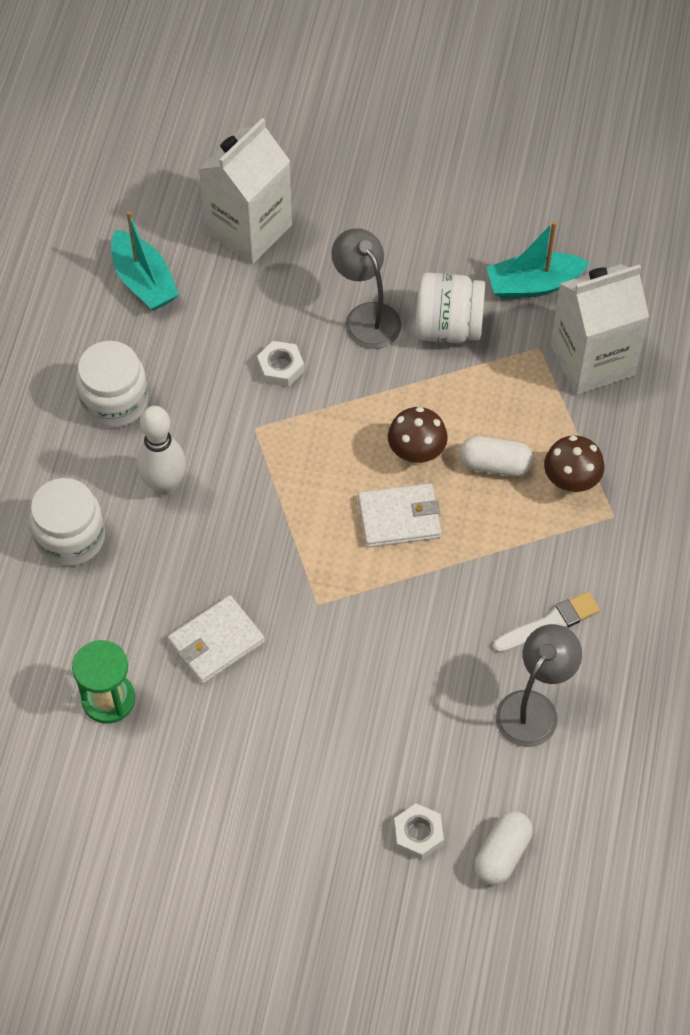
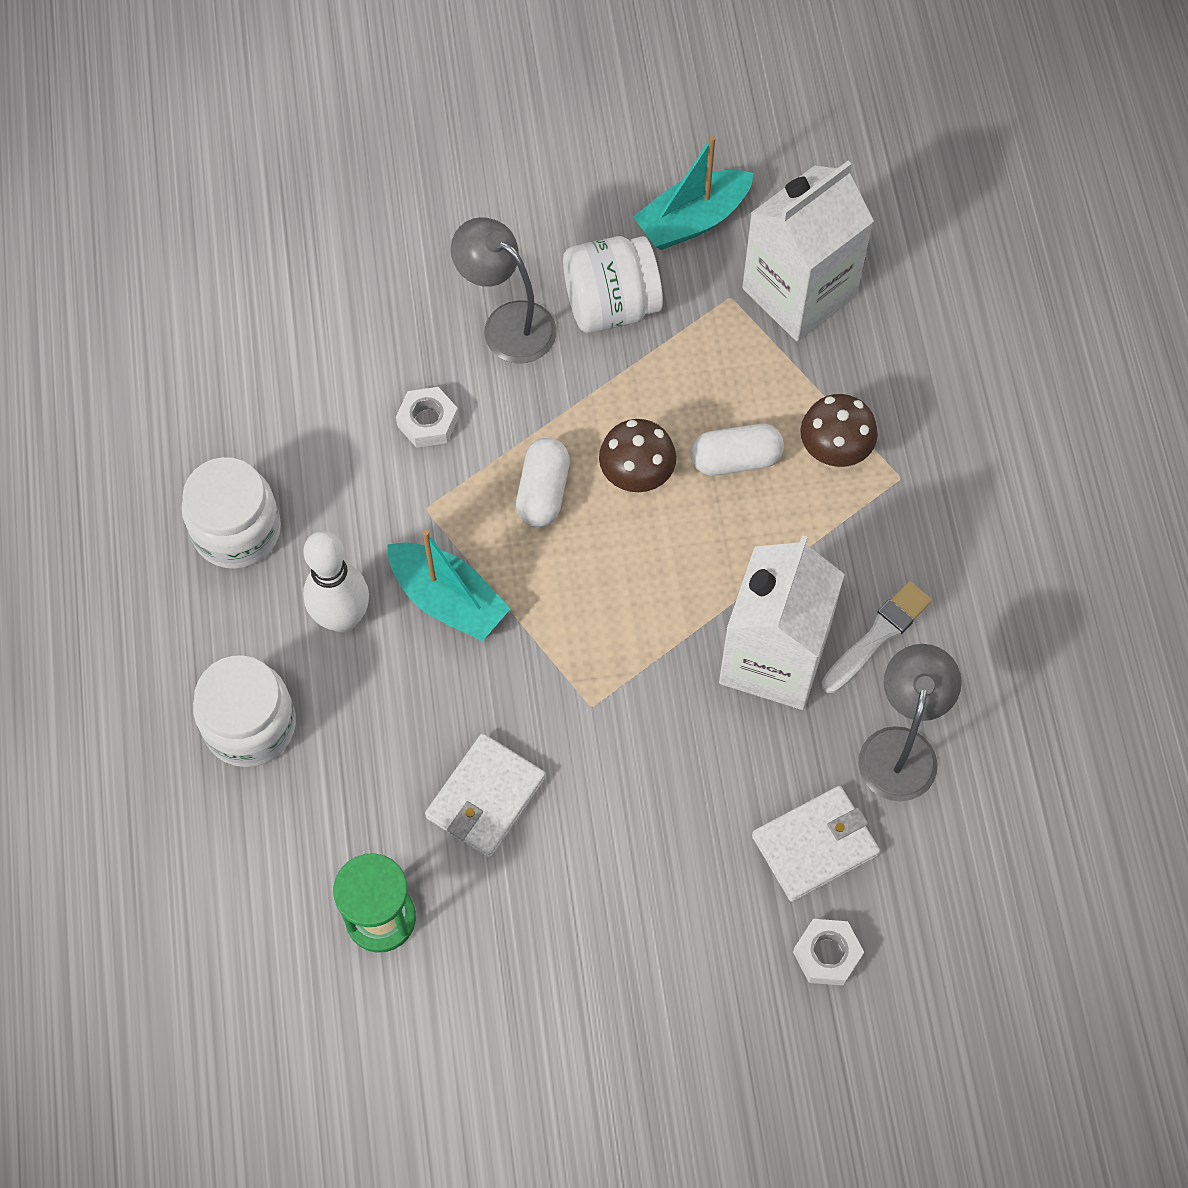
camera: 20 degrees left, 5 degrees up
turquoise boat [111,211,179,311] -> turquoise boat moved to [387,530,511,641]
white carton [199,118,292,264] -> white carton moved to [719,535,845,710]
white wallet [358,483,442,548] -> white wallet moved to [752,786,880,902]
white capsule [474,811,533,886] -> white capsule moved to [516,438,570,527]

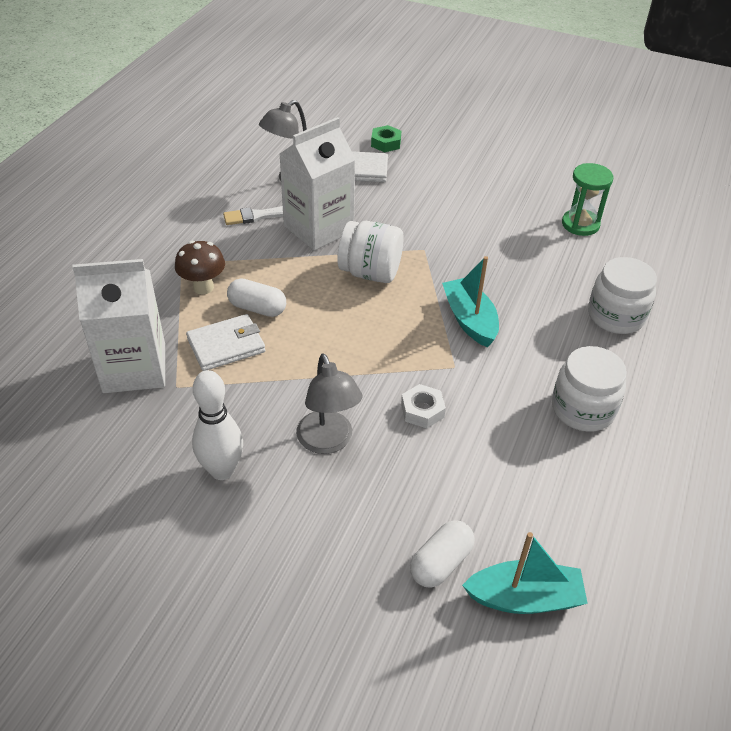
camera: 150 degrees left, 20 degrees down
white bowling pin [303,531,369,633] -> white bowling pin moved to [192,370,243,480]
white wallet [425,733,546,858] -> white wallet moved to [186,314,266,371]
white capsule [516,438,570,527] -> white capsule moved to [410,520,475,588]
white jar [563,236,663,333] -> white jar moved to [337,221,403,283]
brown mushroom [599,419,676,493] -> none
turquoise boat [633,136,754,250] -> turquoise boat moved to [462,532,588,614]
white nut [793,919,864,986] -> green nut [371,125,401,152]

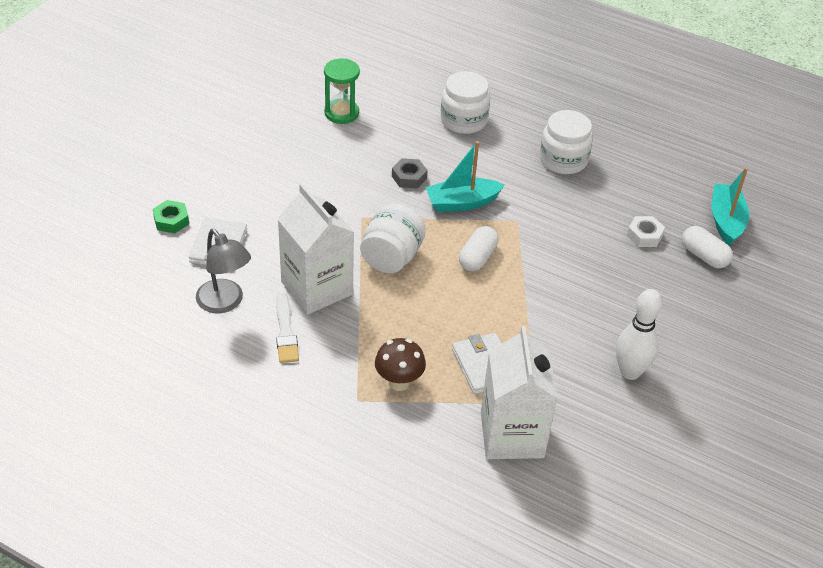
camera: 85 degrees left, 0 degrees up
white capsule [227,278,286,317] -> white capsule moved to [459,226,499,271]
grey lamp [296,353,362,454] -> none
white nut [401,384,446,428] -> white nut moved to [627,216,665,247]
none -> grey nut [392,158,427,188]

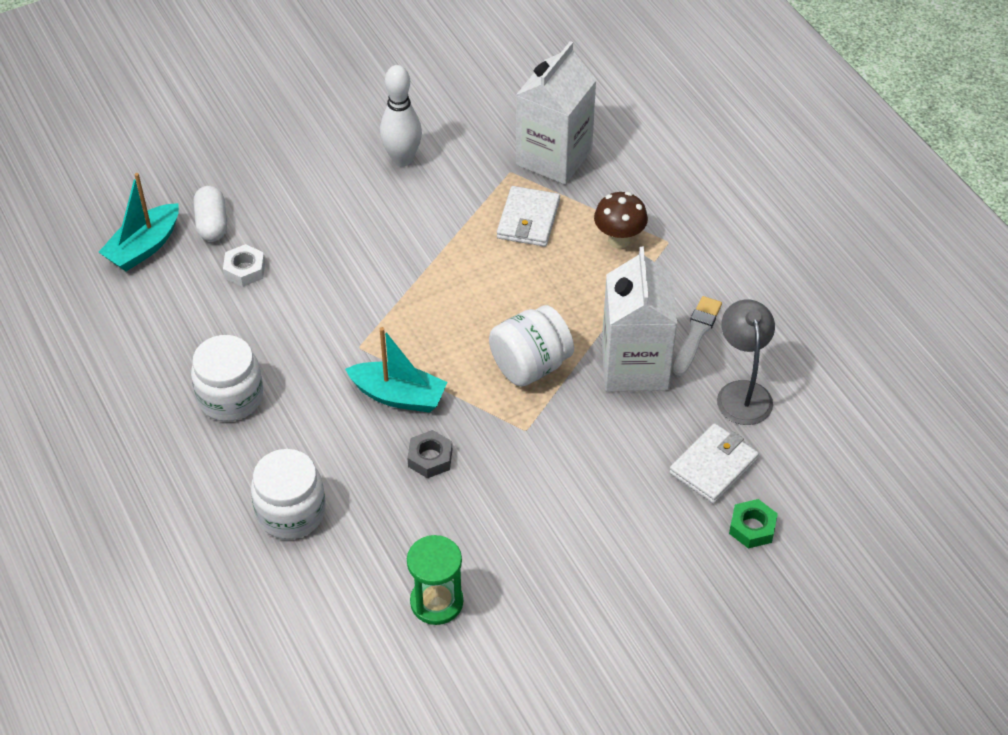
camera: 145 degrees left, 5 degrees up
white capsule [459,226,499,271] -> none

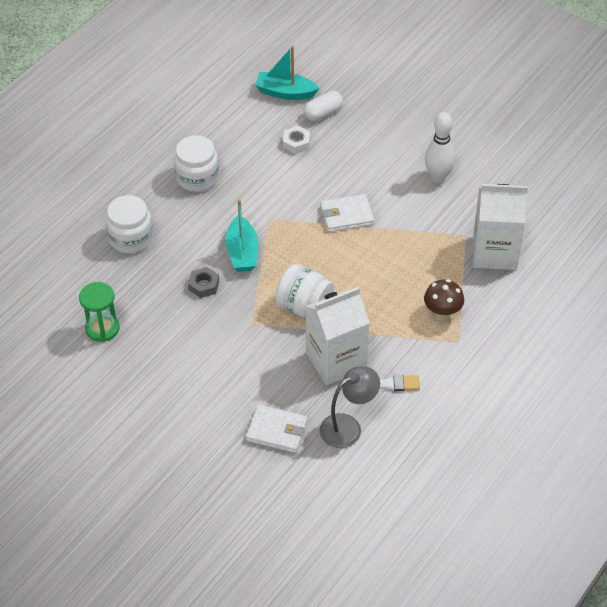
camera: 65 degrees right, 0 degrees up
white wallet [497,186,560,247] -> white wallet moved to [320,194,374,232]
green nut [729,499,778,549] -> none

